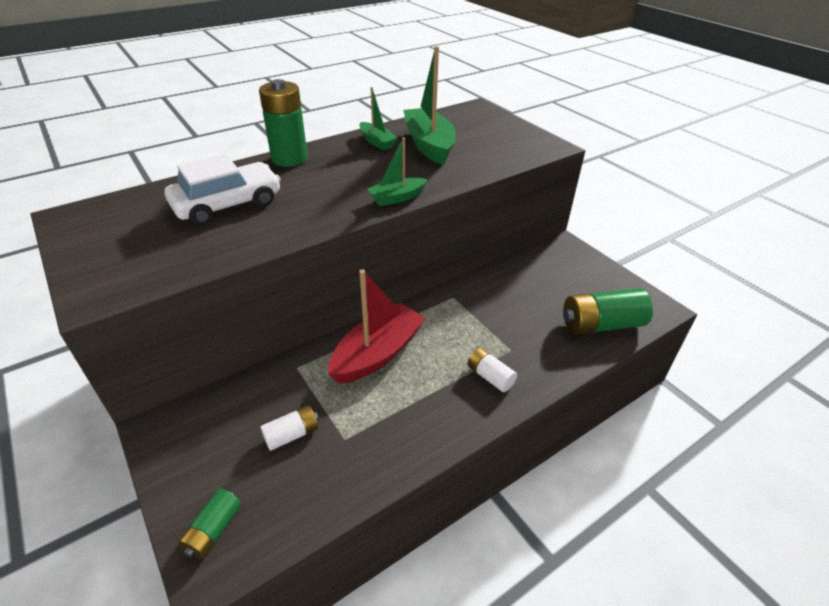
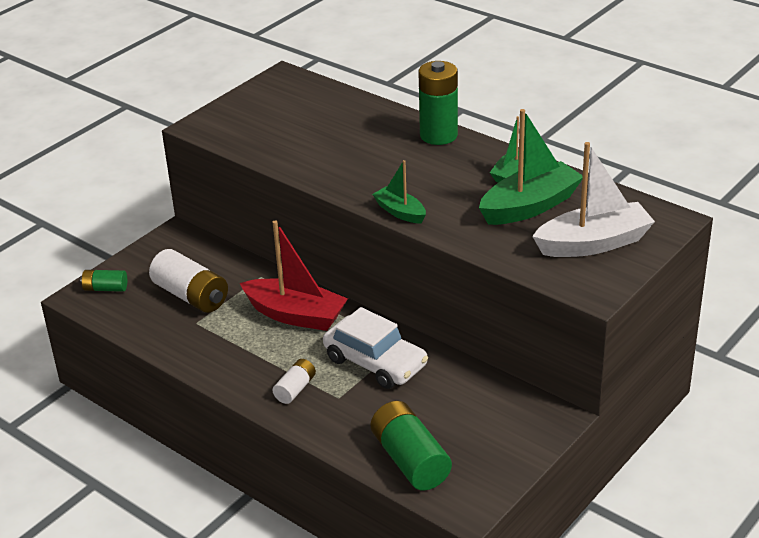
camera: 75 degrees right, 5 degrees down
white car [165,154,281,225] -> white car moved to [323,307,428,389]
white battery [261,405,319,451] -> white battery [149,249,228,313], size x1.83
none -> white boat [532,142,655,257]

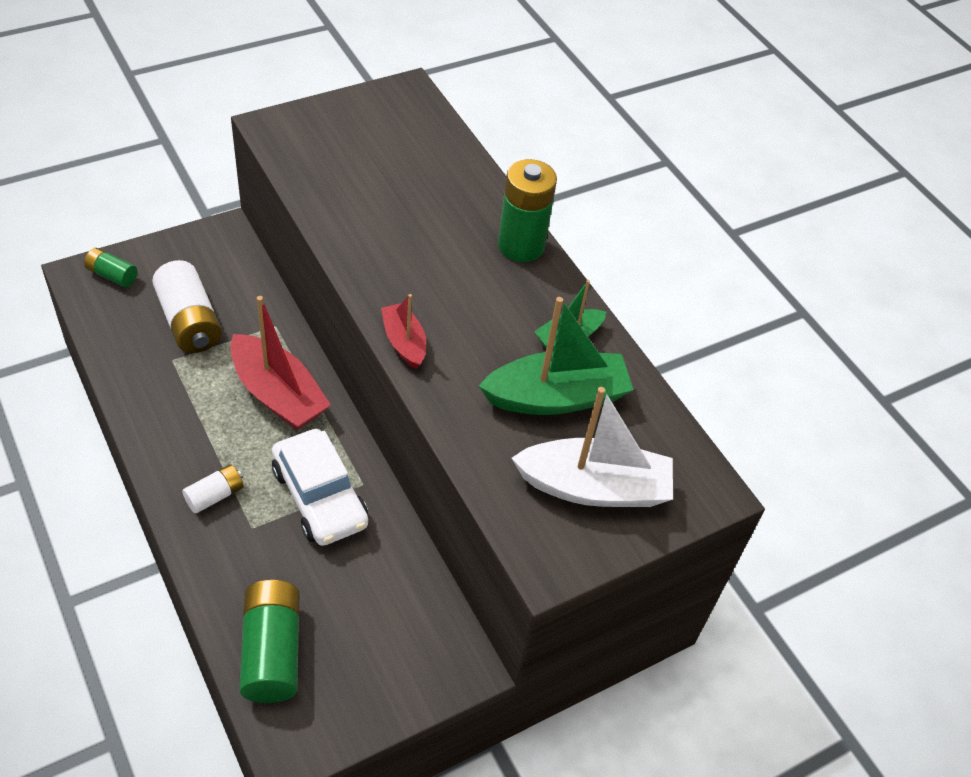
camera: 15 degrees right, 15 degrees up
green boat [372,160,426,224] -> red boat [381,294,426,369]

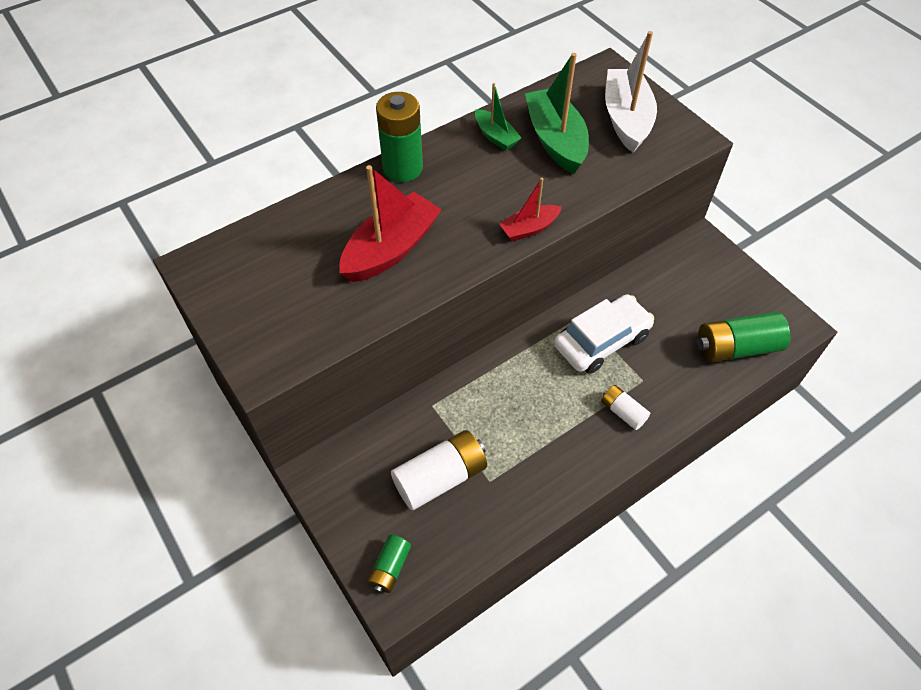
camera: 90 degrees left, 5 degrees up
red boat [230,296,331,430] -> red boat moved to [339,165,442,282]

